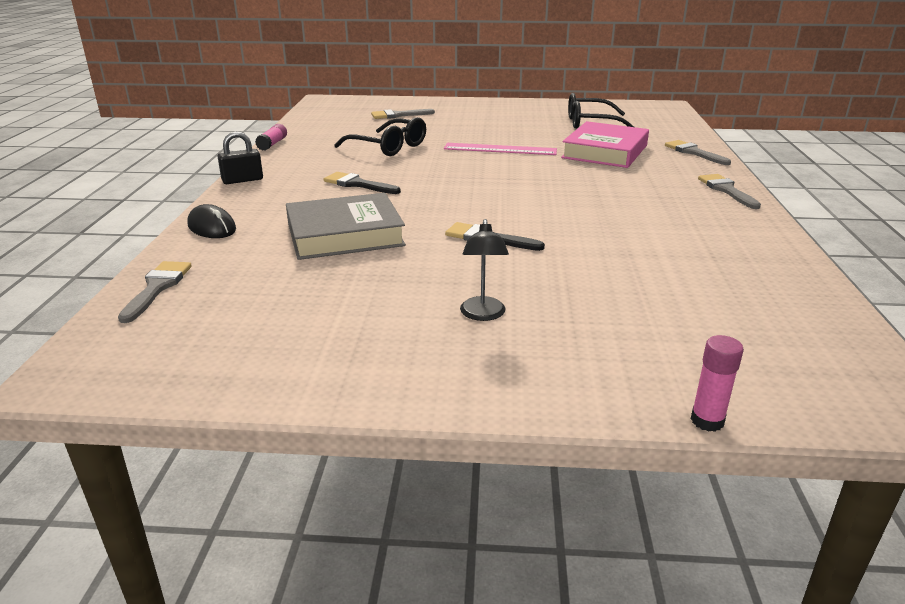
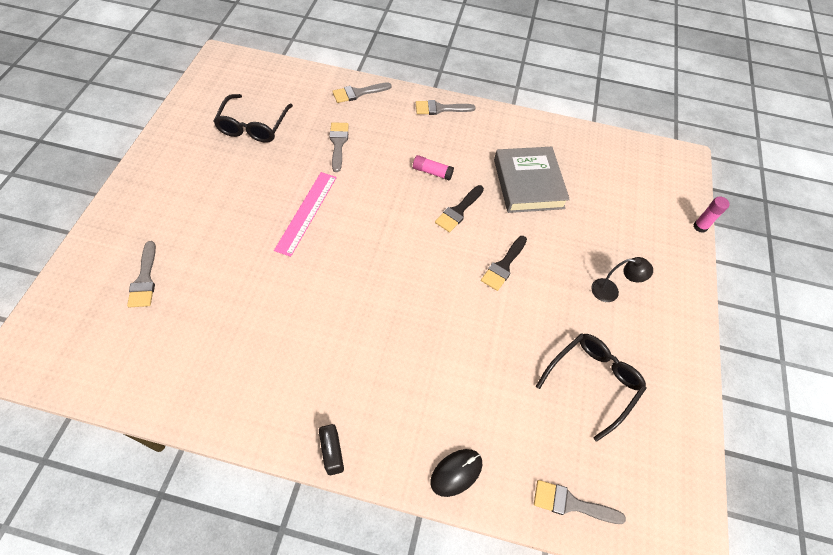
camera: 85 degrees left, 30 degrees up
pink glue stick [255,124,287,151] -> pink glue stick moved to [413,155,454,180]
grey book [286,193,406,260] -> grey book moved to [494,147,570,213]
black brush [324,172,401,194] -> black brush moved to [435,185,484,233]
black glasses [334,117,426,156] -> black glasses moved to [536,334,647,442]
pink book [561,121,649,168] -> grey brush [329,122,349,172]

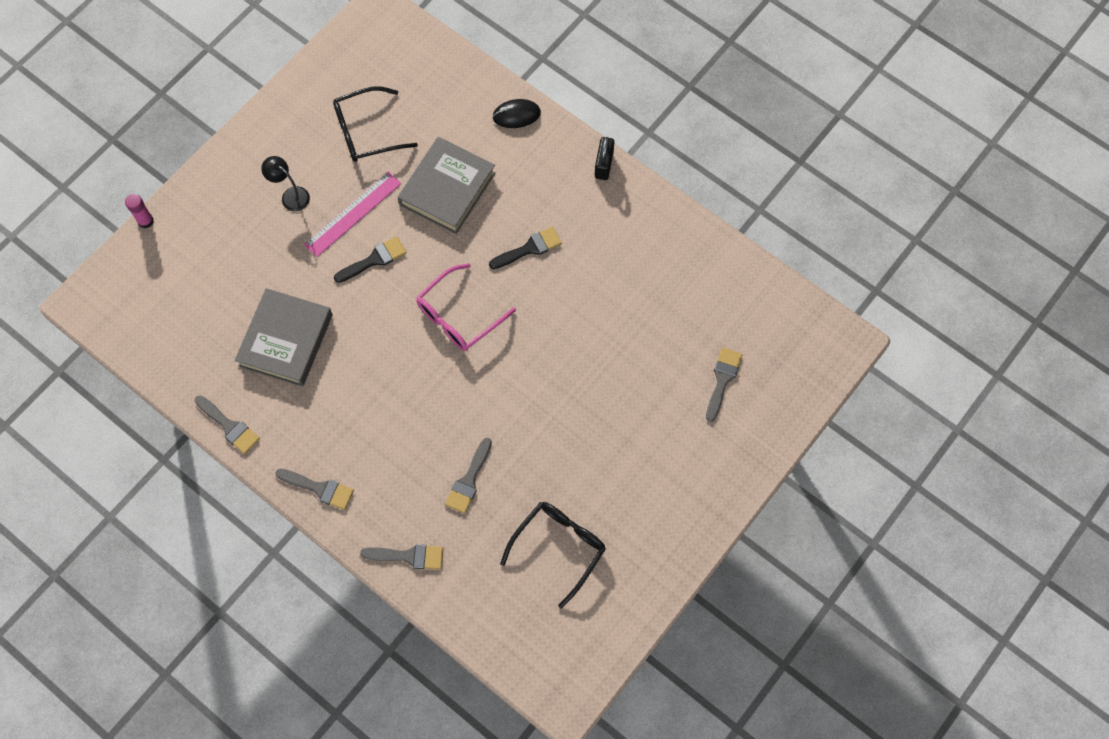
camera: 150 degrees left, 10 degrees up
pink ruler [274,172,337,257] -> pink ruler moved to [304,172,401,257]
pink glue stick [413,155,454,180] -> none
black brush [435,185,484,233] -> black brush moved to [489,227,562,269]
grey brush [534,480,626,524] -> grey brush moved to [195,395,260,454]
none -> grey book [398,137,496,234]
none -> pink glasses [416,263,516,351]

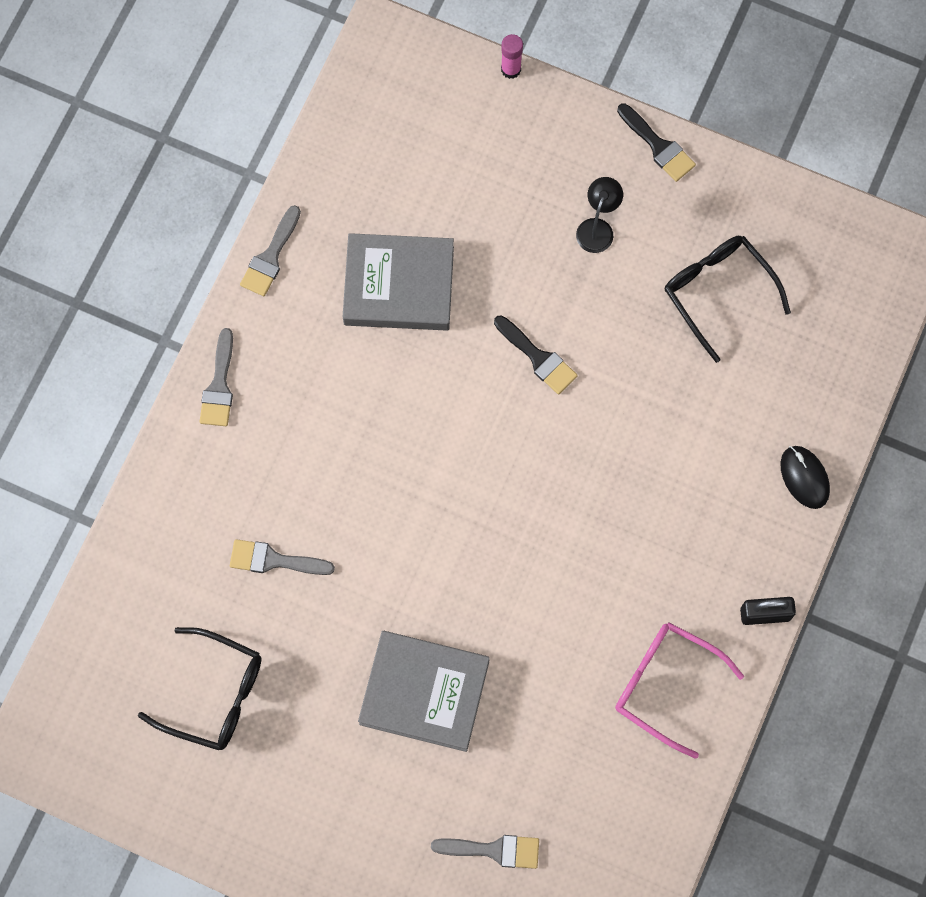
camera: 75 degrees right, 5 degrees up
pink ruler [304,172,401,257] -> none
grey brush [360,544,443,570] -> none
grey book [398,137,496,234] -> grey book moved to [358,631,490,752]
pink glasses [416,263,516,351] -> pink glasses moved to [615,622,744,759]
black brush [489,227,562,269] -> black brush moved to [617,103,696,182]

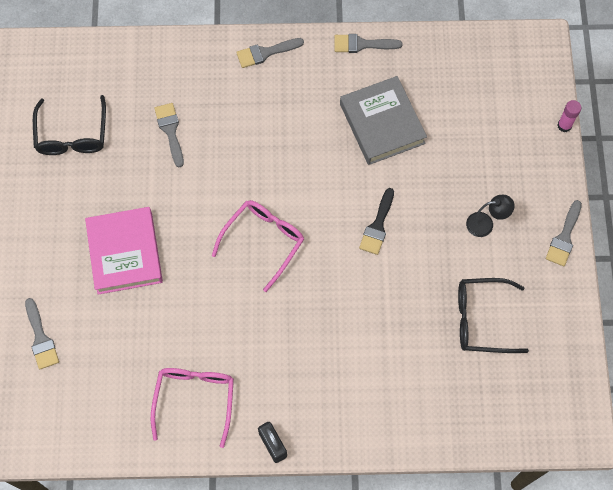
camera: 65 degrees right, 5 degrees down
grey book [358,631,490,752] -> pink book [85,207,163,295]
black brush [617,103,696,182] -> grey brush [546,200,582,266]
black glasses [665,236,791,363] -> black glasses turned 120 degrees counterclockwise [458,278,529,353]
black mouse [780,446,830,509] -> none
none -> pink glasses [212,200,304,292]

